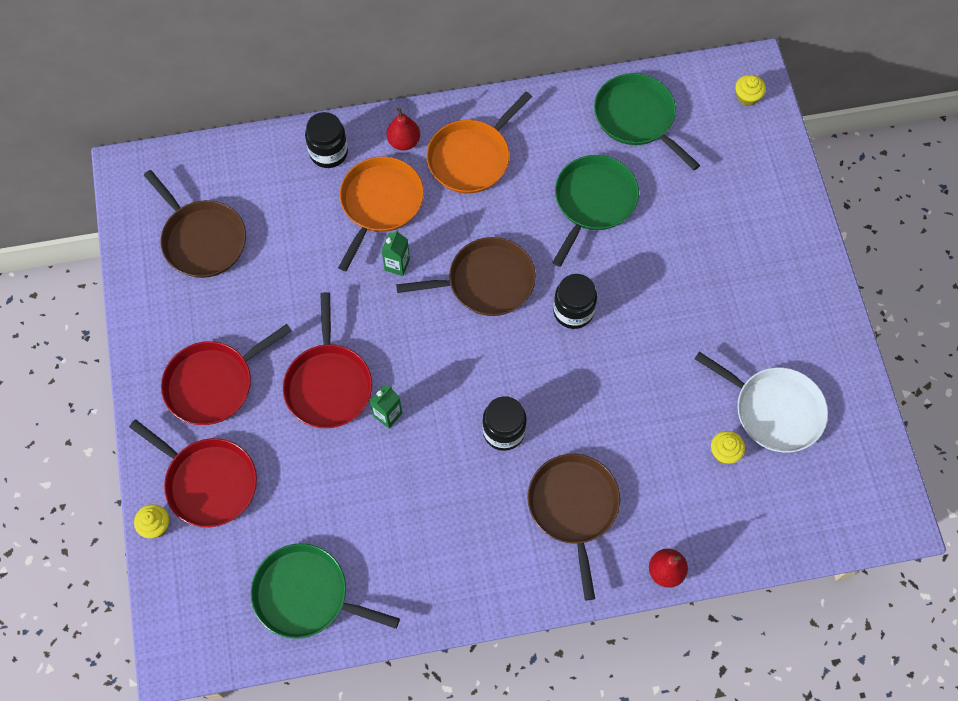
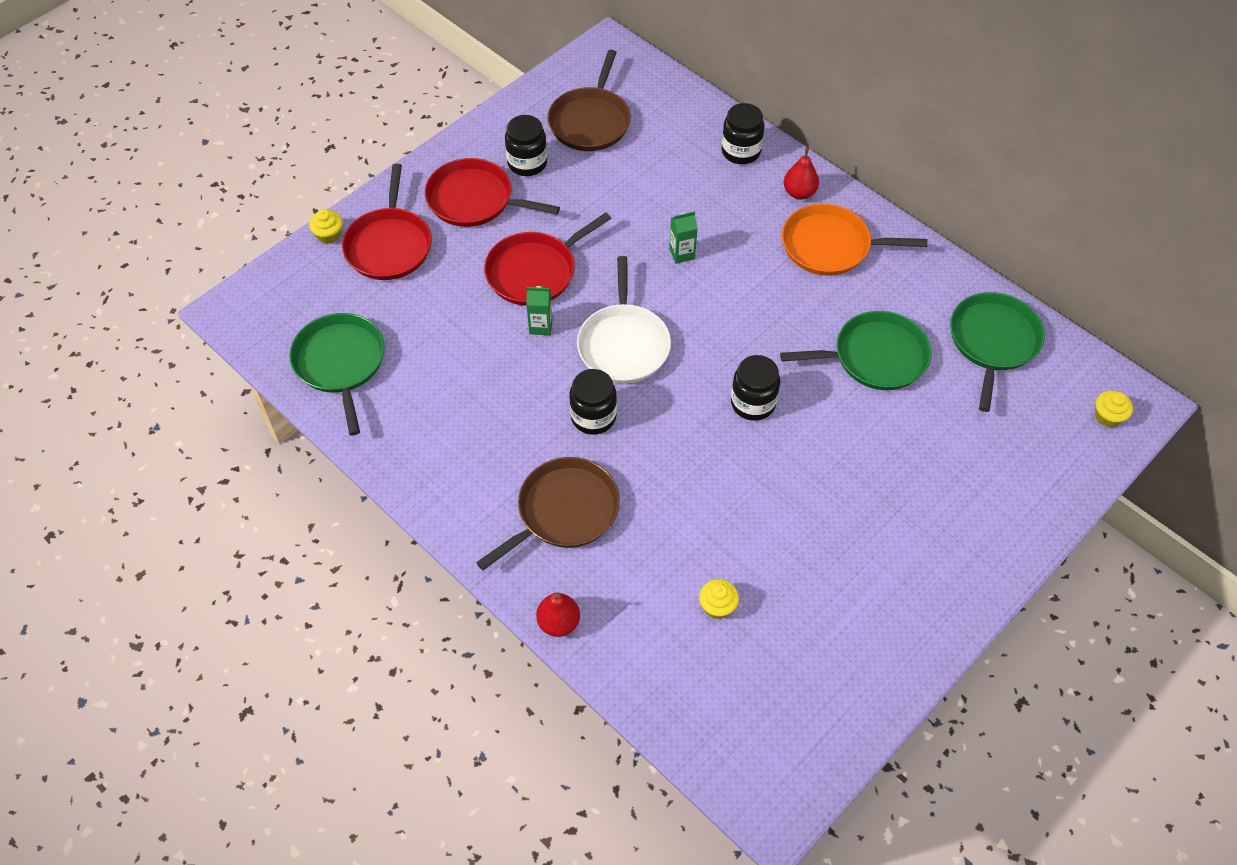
camera: 55 degrees right, 10 degrees down
orange pan [338,156,424,271] -> none
brown pan [396,237,536,316] -> none
white pan [695,352,828,453] -> white pan moved to [577,256,671,384]
none -> black jar [505,115,547,176]

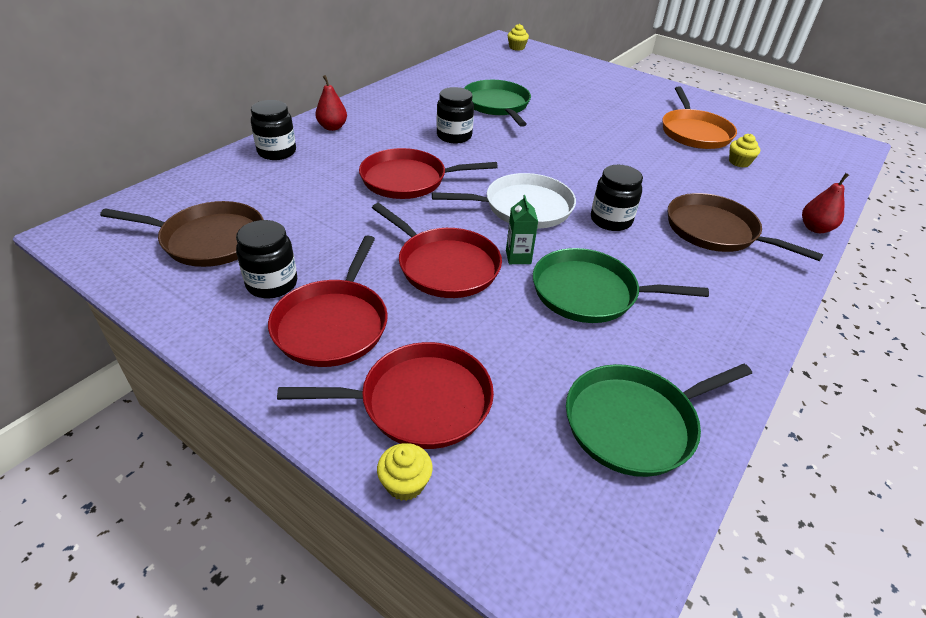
camera: 100 degrees left, 15 degrees down
green carton [669,211,698,264] -> red pan [359,148,498,199]
black jar [731,355,780,421] -> black jar moved to [436,87,474,143]
orange pan [782,204,928,276] -> orange pan moved to [662,86,737,149]
green pan [950,292,1045,412] -> green pan moved to [533,248,709,323]

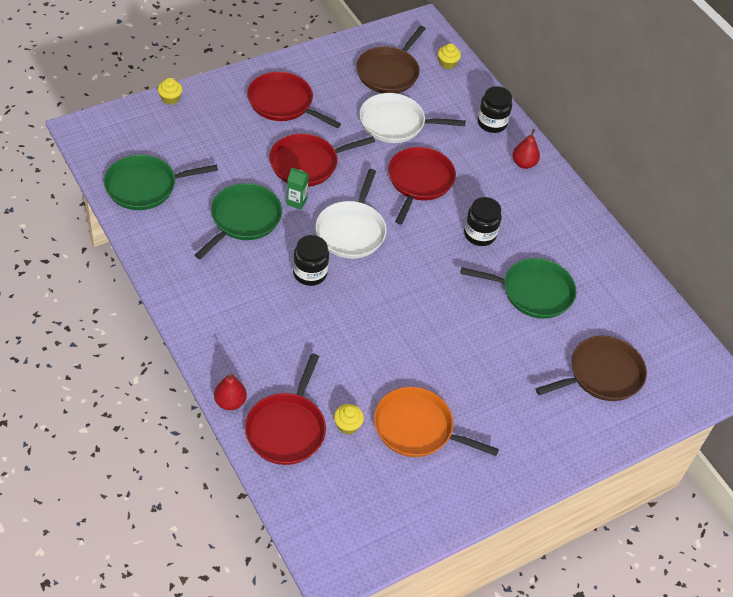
camera: 110 degrees right, 10 degrees up
black jar [236,220,297,298] -> none
red pan [277,342,494,449] -> red pan moved to [245,354,326,465]
yellow cupcake [508,24,529,51] -> yellow cupcake moved to [438,43,461,69]
green pan [566,364,752,477] -> green pan turned 105 degrees counterclockwise [104,155,218,210]
brown pan [668,193,823,261] -> brown pan moved to [535,336,647,401]
none -> white pan [360,93,466,143]

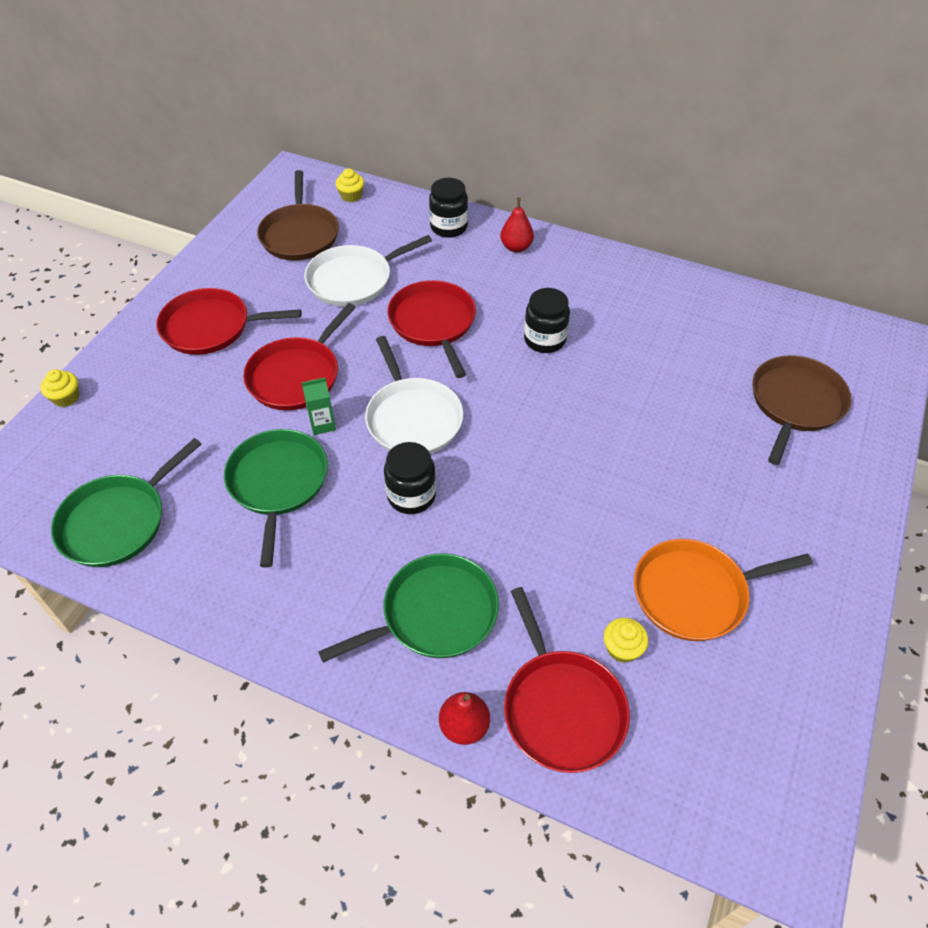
camera: 30 degrees left, 0 degrees up
green pan [460,258,576,319] -> green pan moved to [318,553,499,663]

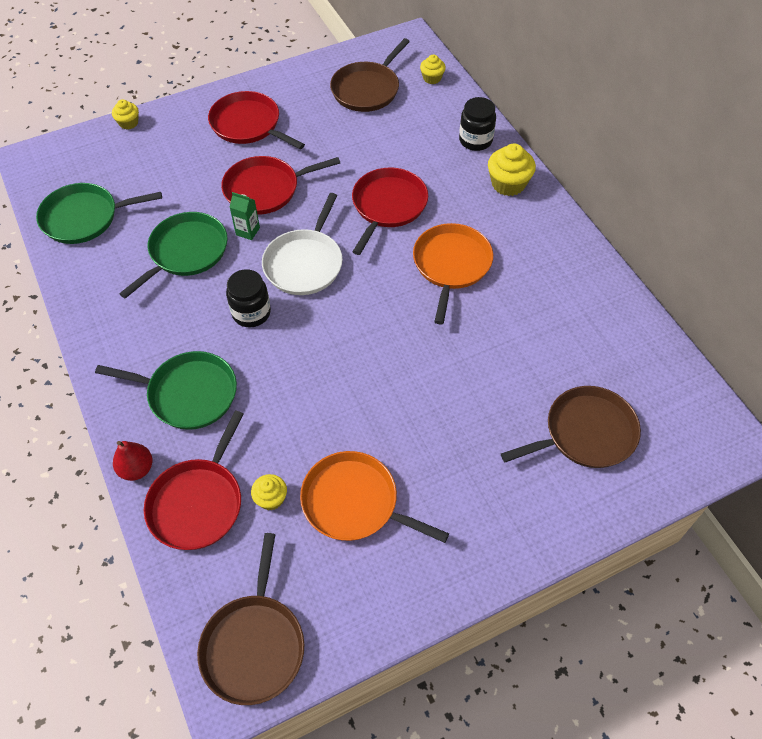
camera: 40 degrees right, 5 degrees up
white pan [304,235,432,307] -> none
red pear [500,198,534,252] -> yellow cupcake [488,143,536,196]
black jar [524,288,570,353] -> orange pan [413,223,493,325]
none -> brown pan [197,533,304,705]

